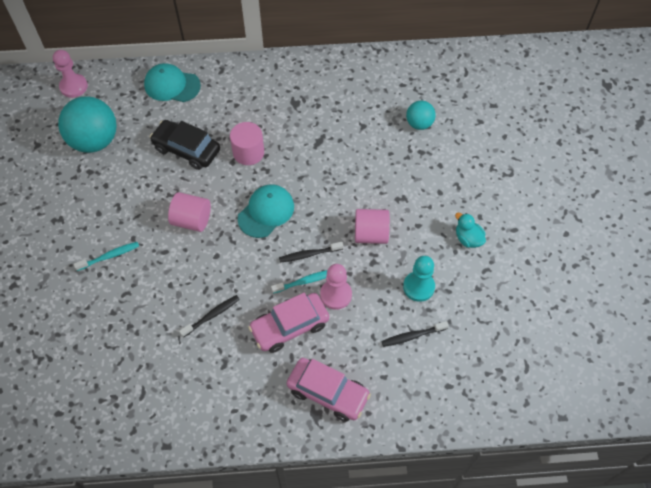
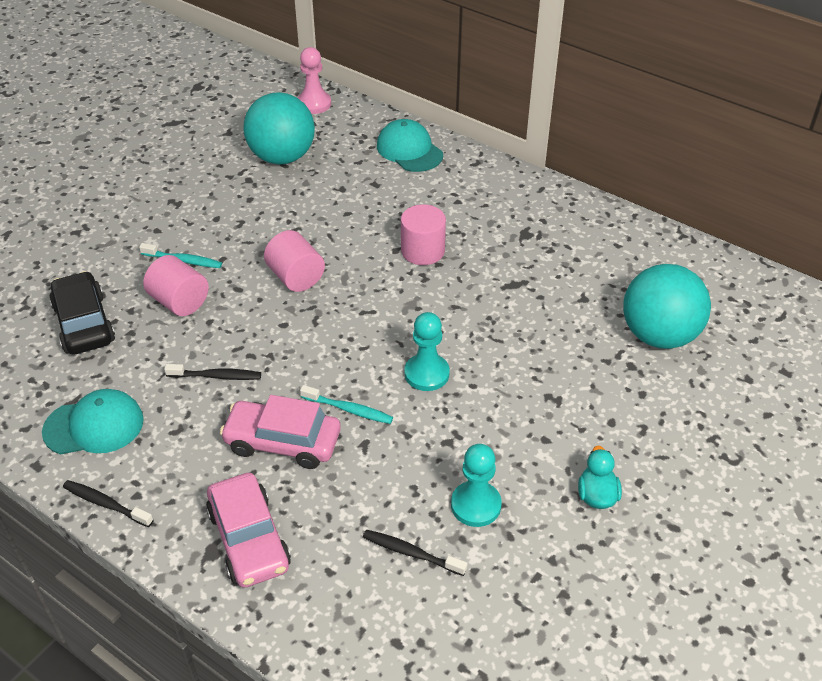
camera: 40 degrees right, 15 degrees down
black car [150,120,220,170] -> black car moved to [49,271,115,355]
turquoise cap [237,185,294,238] -> turquoise cap moved to [42,389,144,454]
black toothbrush [279,242,343,263] -> black toothbrush moved to [63,480,154,527]
pink pawn [320,264,352,310] -> none
pink cylinder [355,209,390,244] -> pink cylinder moved to [143,255,209,316]
turquoise ball [406,101,436,130] -> turquoise ball [623,264,711,349], size x1.86
none -> turquoise pawn [405,312,450,391]

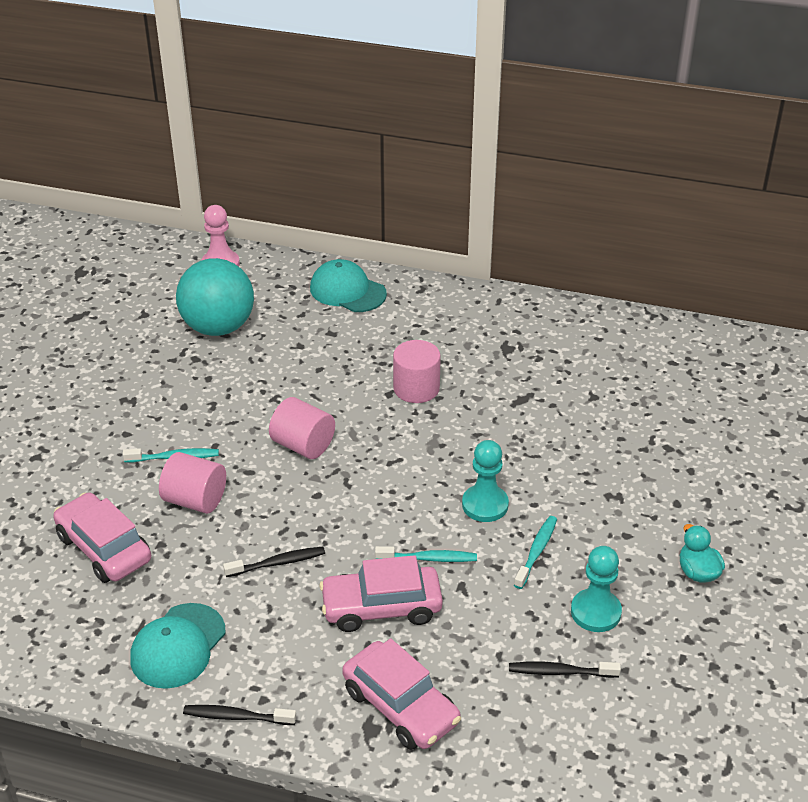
camera: 20 degrees left, 5 degrees down
turquoise cap [42,389,144,454] -> turquoise cap turned 150 degrees clockwise [130,603,226,689]
black car [49,271,115,355] -> pink car [53,493,151,583]
turquoise ball [623,264,711,349] -> none
none -> turquoise toothbrush [514,516,557,589]

